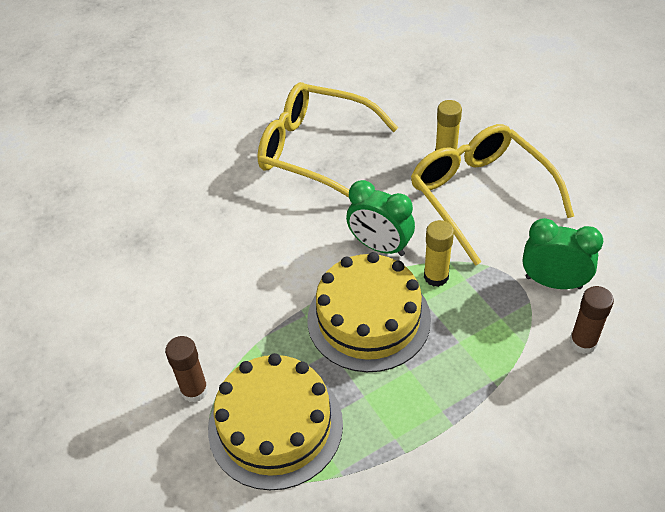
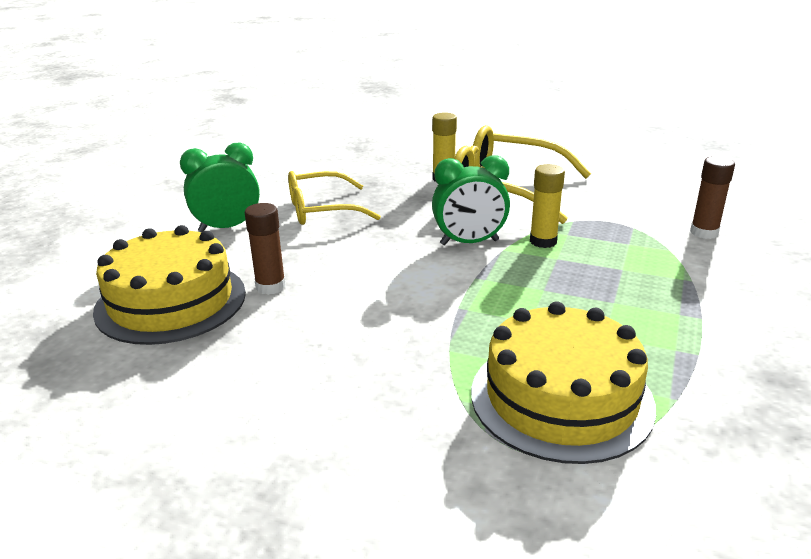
camera: 40 degrees left, 20 degrees down
brown glue stick [165,336,208,403] -> brown glue stick moved to [245,203,286,295]
yellow glasses [257,82,398,198] -> yellow glasses [288,171,381,225], size x0.65
yellow cake [307,252,431,372] -> yellow cake moved to [93,225,246,345]
green clock [523,218,603,289] -> green clock moved to [180,142,260,232]

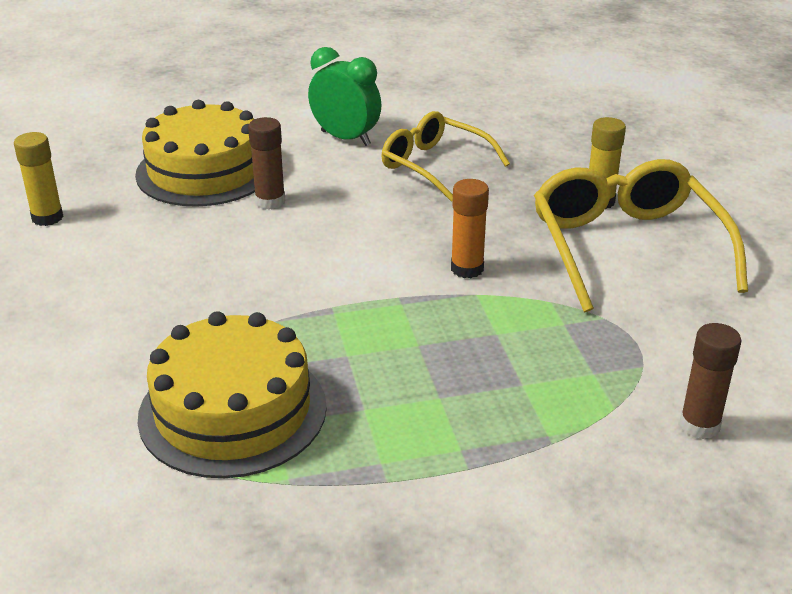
camera: 55 degrees right, 5 degrees up
green clock [432,155,510,245] -> orange glue stick [451,179,489,278]
yellow glue stick [530,164,565,248] -> yellow glue stick moved to [14,132,64,226]

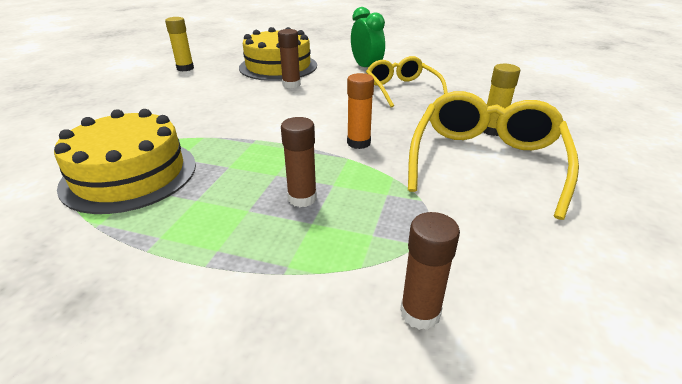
camera: 30 degrees right, 0 degrees up
none -> brown glue stick [281,117,317,207]

